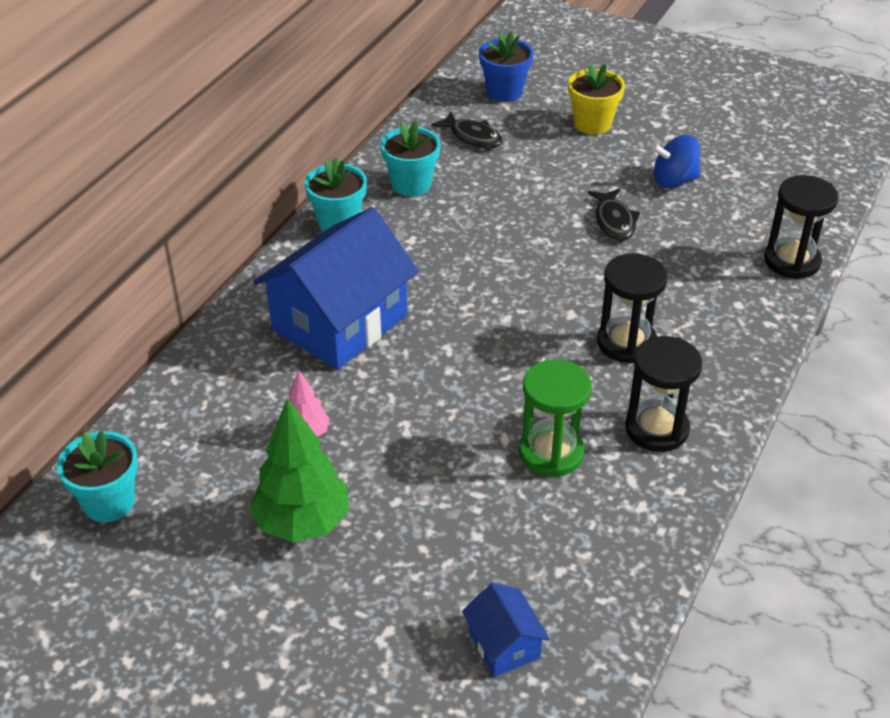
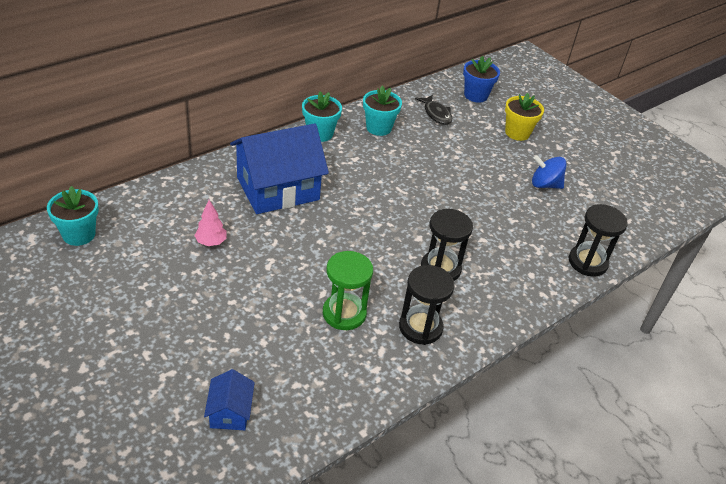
camera: 20 degrees right, 0 degrees up
green tree [249,398,349,542] -> none
black fish [588,188,640,241] -> none

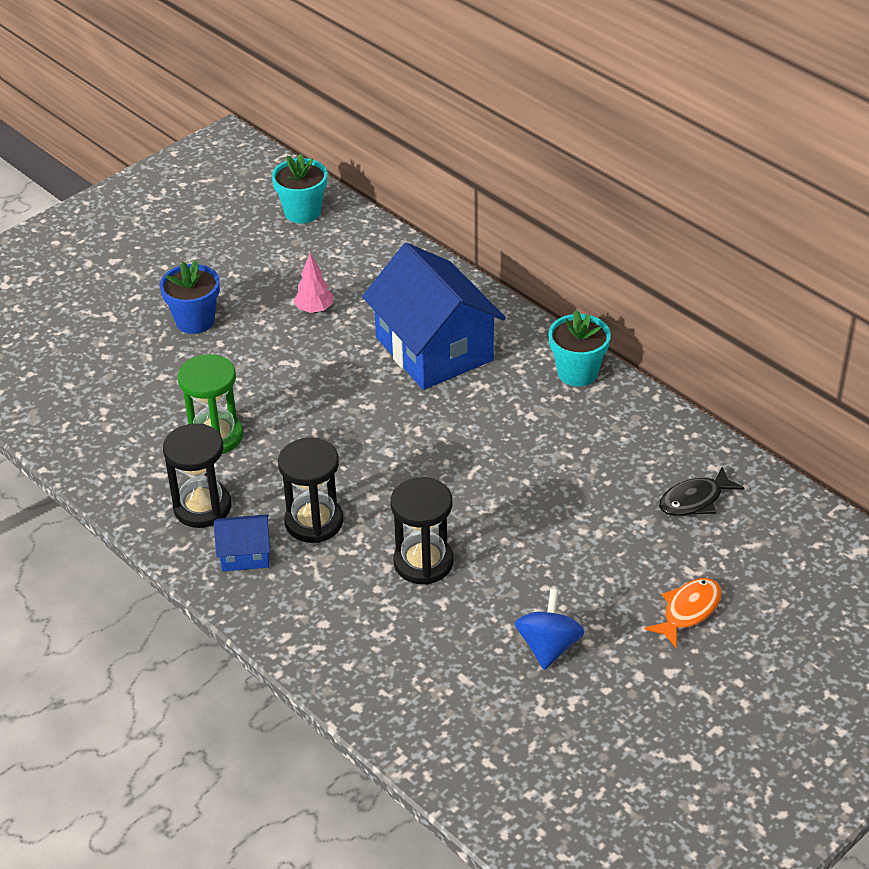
camera: 90 degrees right, 0 degrees up
blue house [204,369,255,430] -> blue house moved to [214,514,270,571]
turquoise flower pot [363,85,402,136] -> none
blue flower pot [463,56,500,103] -> blue flower pot moved to [160,260,220,334]
yellow flower pot [505,93,544,141] -> orange fish [644,578,721,648]
black hourglass [569,204,628,277] -> black hourglass moved to [391,477,453,585]

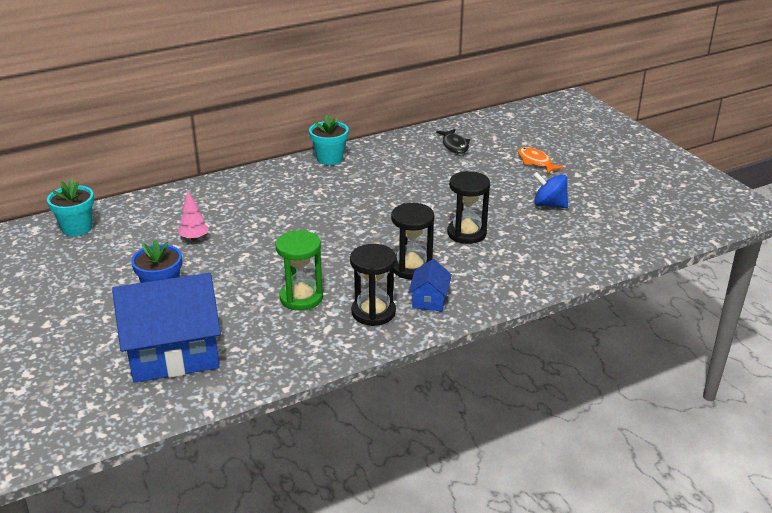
camera: 75 degrees left, 10 degrees down
blue house [362,243,506,390] -> blue house moved to [112,273,221,383]

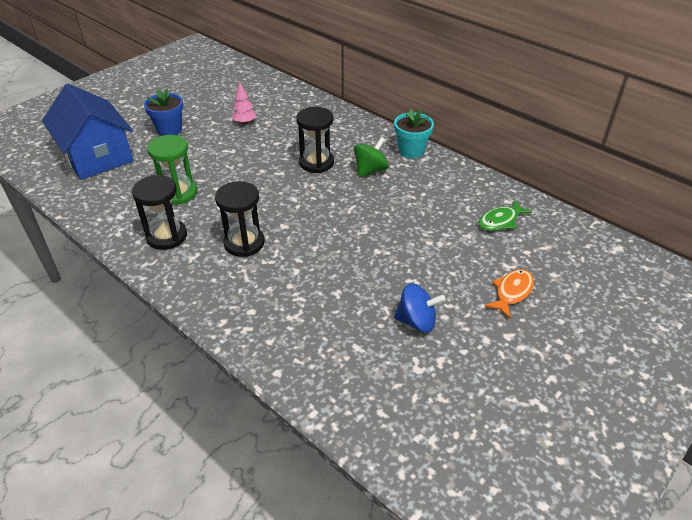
camera: 70 degrees right, 10 degrees up
turquoise flower pot [47,179,94,236] -> none
blue house [408,259,452,311] -> none
black fish [436,129,470,153] -> green fish [478,200,532,231]
black hourglass [447,171,490,244] -> black hourglass moved to [296,107,334,173]
blue spinning top [533,172,568,208] -> blue spinning top turned 90 degrees clockwise [394,283,445,333]
none -> green spinning top [354,137,389,177]

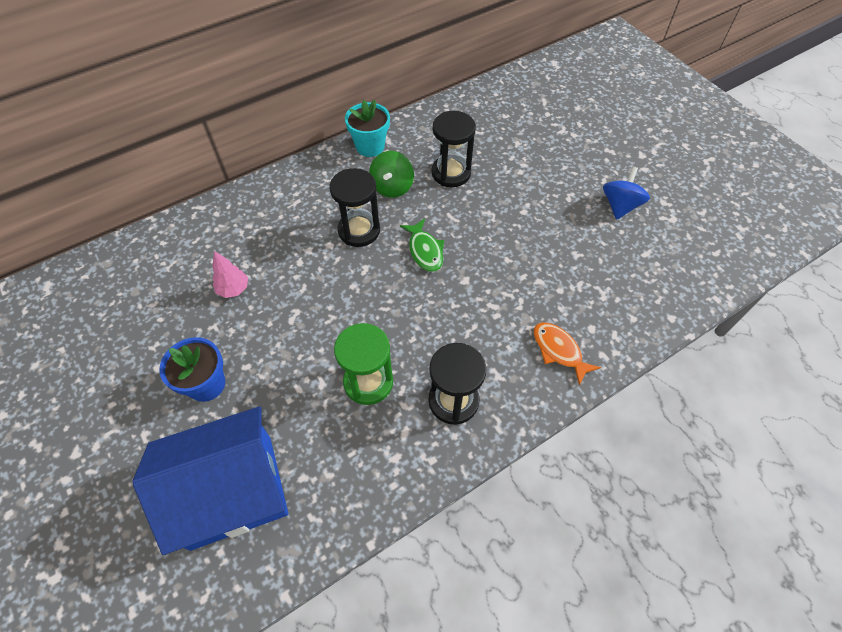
camera: 75 degrees left, 15 degrees up
black hourglass [215,181,265,257] -> black hourglass moved to [432,111,476,187]
green spinning top [354,137,389,177] -> green spinning top turned 135 degrees counterclockwise [369,151,414,198]
green fish [478,200,532,231] -> green fish moved to [400,219,444,272]
orange fish [484,269,534,318] -> orange fish moved to [534,322,601,386]

